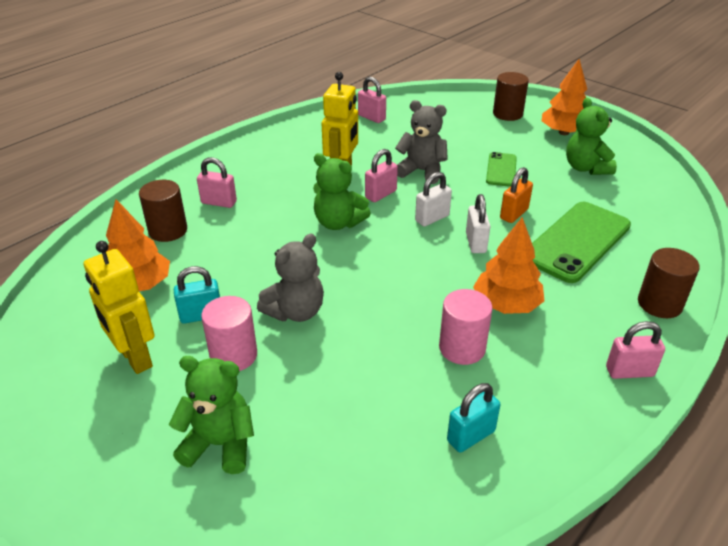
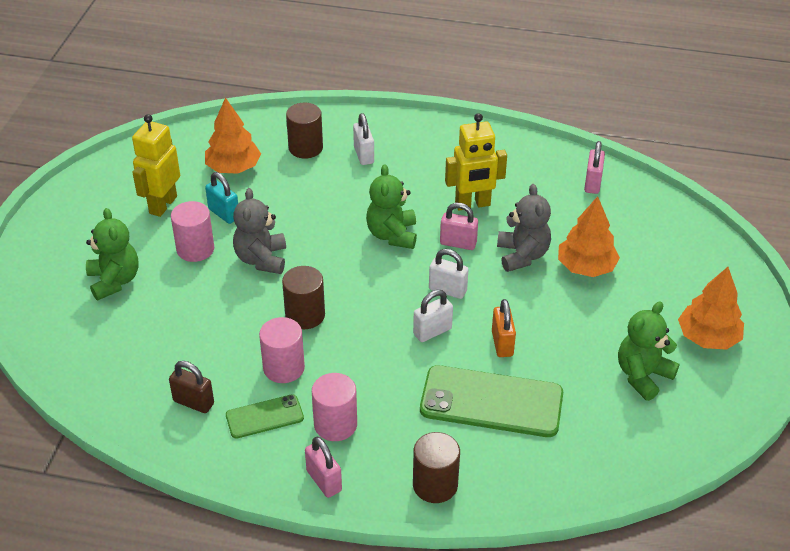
camera: 60 degrees right, 5 degrees up
pink padlock [197,157,237,208] -> white padlock [353,113,374,165]
grey teddy bear [257,234,324,322] -> grey teddy bear turned 75 degrees clockwise [233,188,286,274]
turquoise padlock [447,383,501,453] -> brown padlock [169,361,214,413]
orange tree [473,217,545,314] -> orange tree moved to [558,196,620,277]
green phone [486,152,517,187] -> green phone moved to [226,394,304,439]
brown cylinder [493,72,529,121] -> brown cylinder moved to [282,266,325,329]
orange padlock [500,167,533,223] -> orange padlock turned 75 degrees clockwise [492,299,516,357]
none -> pink cylinder [312,373,357,441]

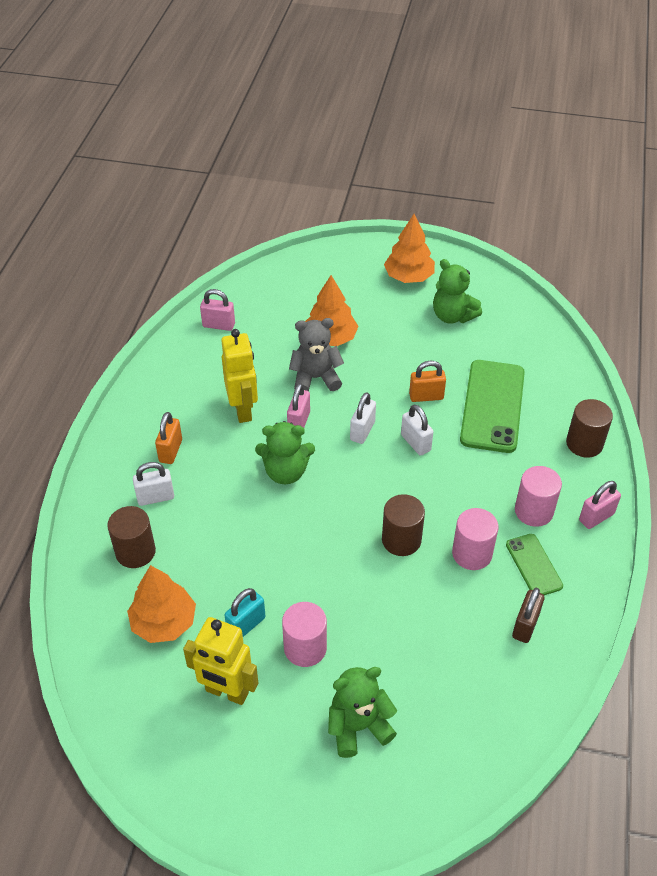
camera: 90 degrees left, 5 degrees up
grey teddy bear [233,188,286,274] -> none
none -> orange padlock [155,412,182,464]

